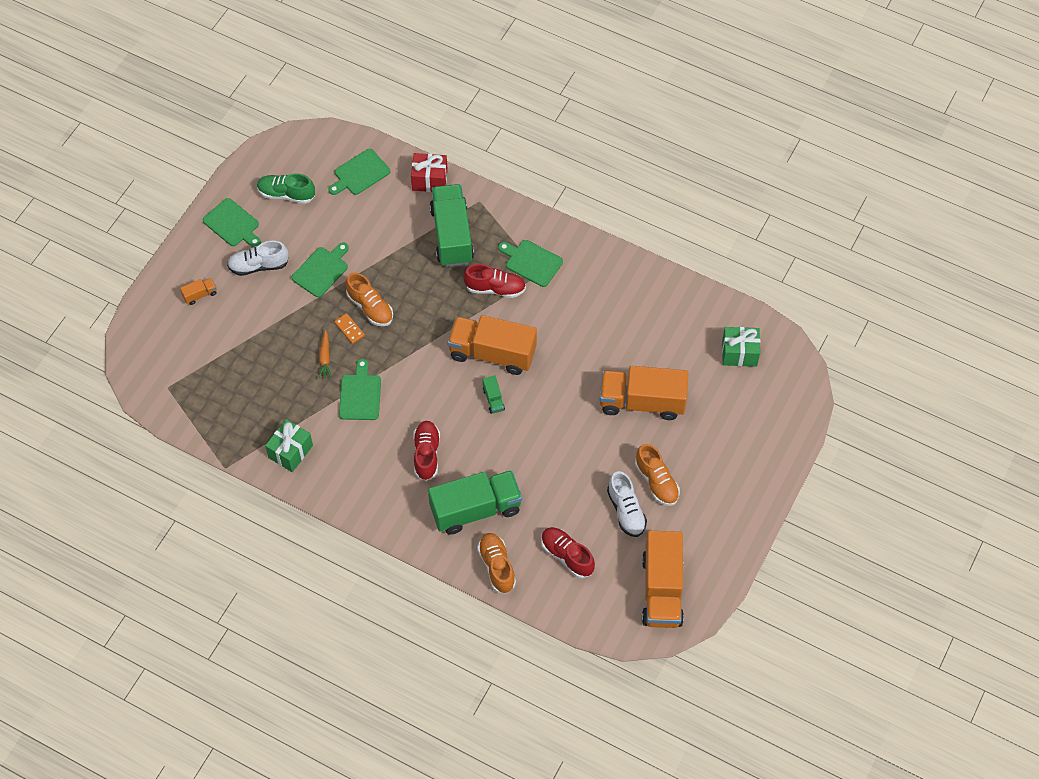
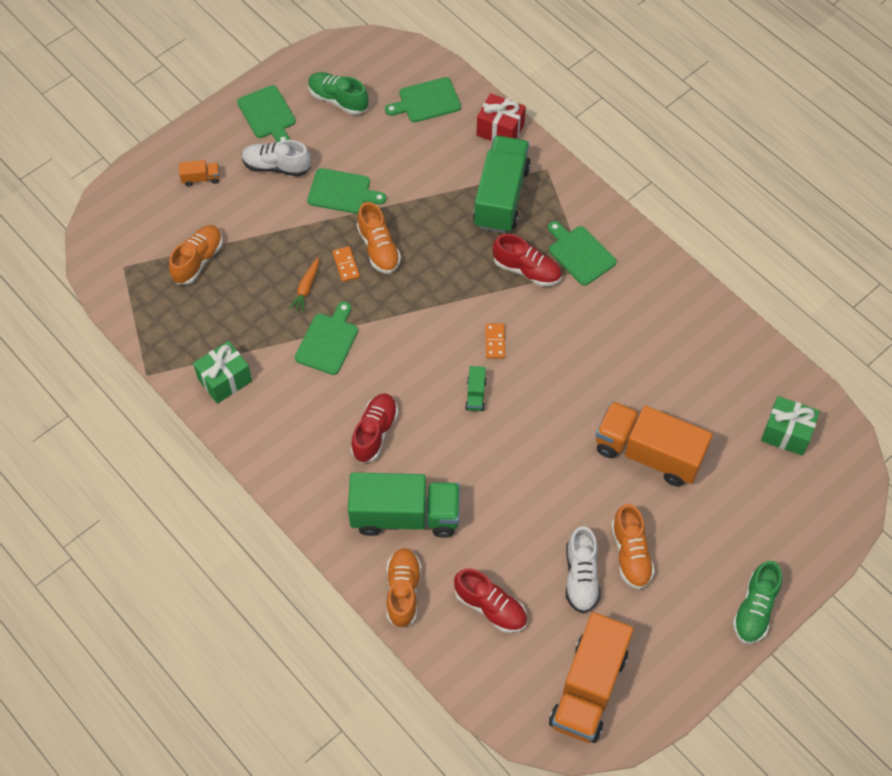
camera: 20 degrees right, 0 degrees up
green cutting board [291,242,349,297] -> green cutting board turned 45 degrees clockwise [307,168,386,214]
orange truck [447,315,537,375] -> orange domino [485,324,505,359]
red shoe [541,527,595,578] -> red shoe turned 150 degrees clockwise [454,569,527,633]
none -> orange shoe [169,225,223,285]
none -> green shoe [733,561,782,644]

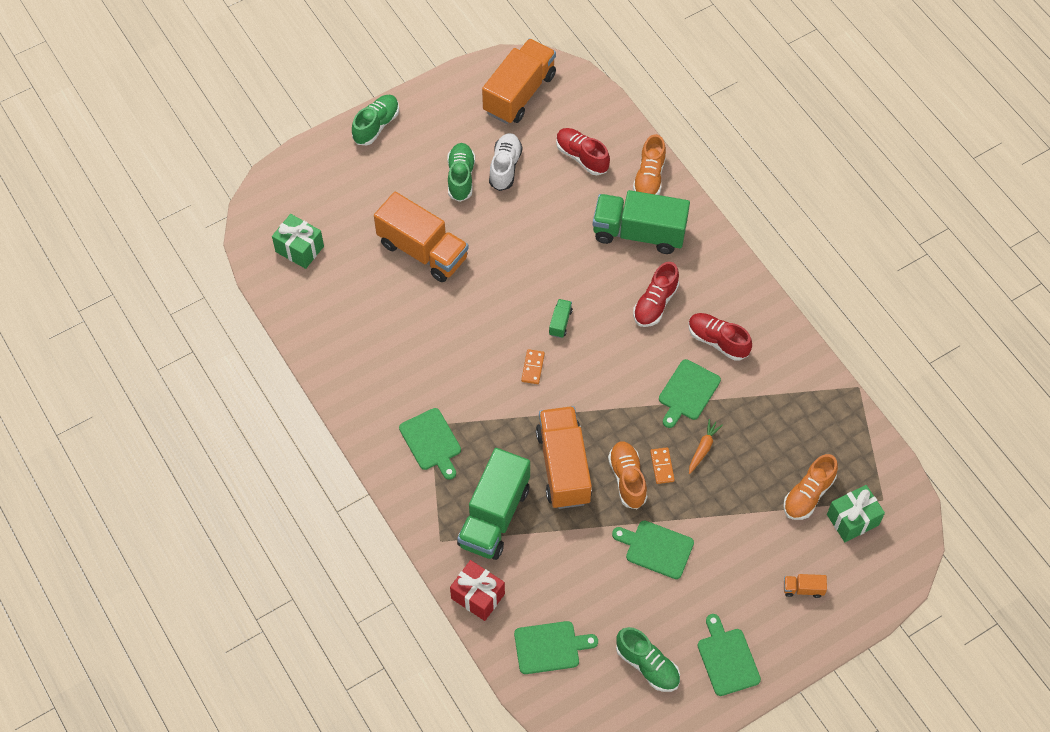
camera: 170 degrees left, 0 degrees up
green gift [193,341,252,404] -> green gift moved to [827,485,885,542]
white shoe [241,140,311,176] -> none
red shoe [492,234,562,286] -> red shoe moved to [688,313,752,361]
orange shoe [611,504,655,590] -> green shoe [447,143,475,202]
none -> orange truck [536,406,592,509]

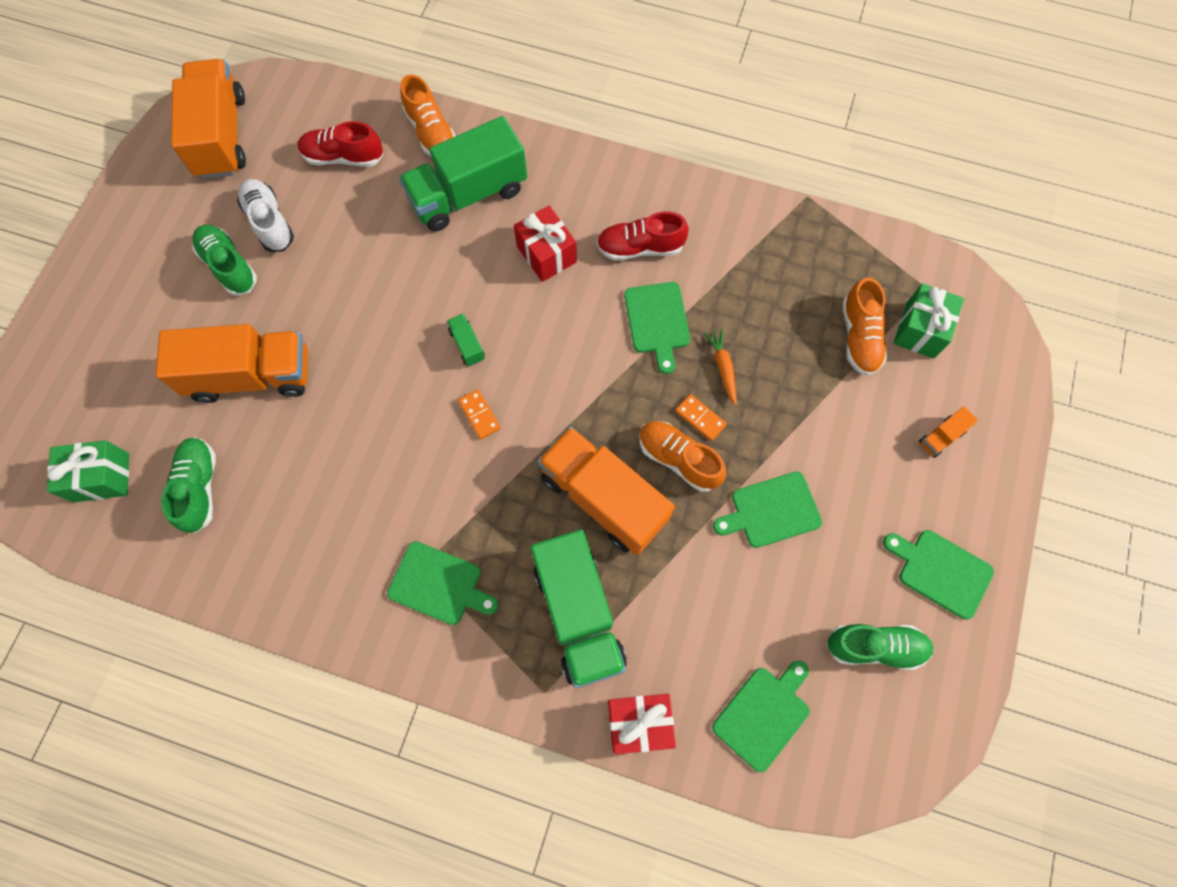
camera: 40 degrees left, 10 degrees up
green shoe [352,95,399,145] -> green shoe moved to [161,437,216,533]
red shoe [633,262,679,327] -> red gift [514,205,577,282]

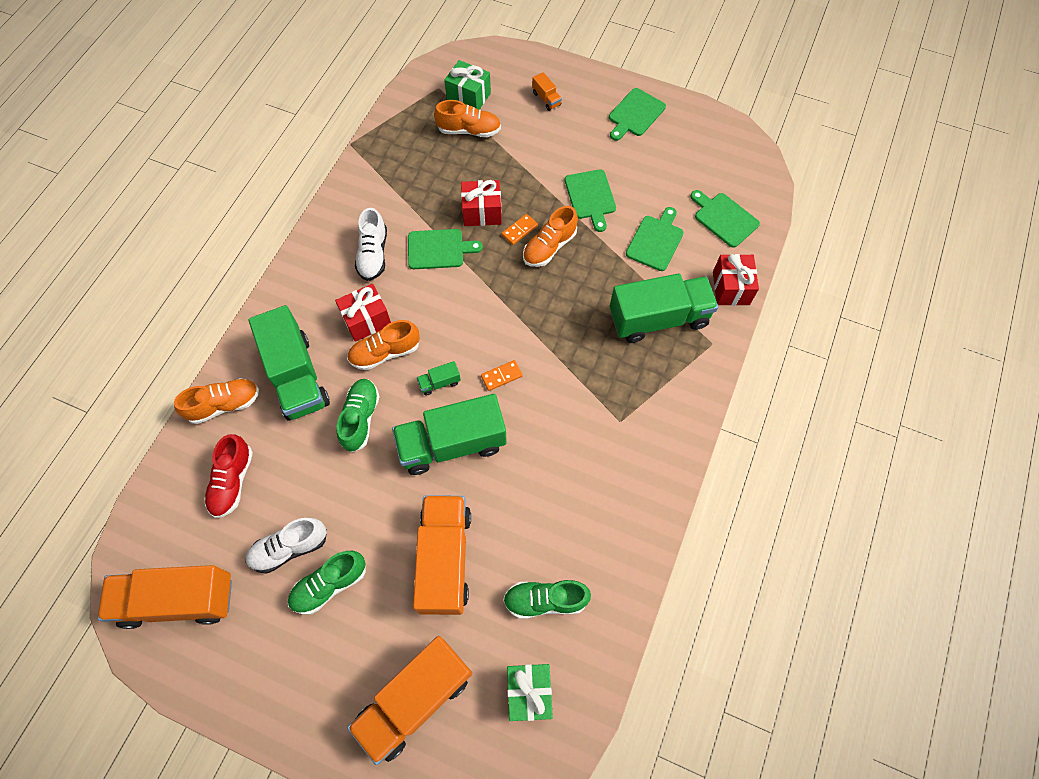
camera: 85 degrees left, 5 degrees down
green cutting board [387,541,498,625] -> green cutting board moved to [626,207,684,271]
orange truck [537,426,675,555] -> orange truck moved to [347,636,472,765]
red shoe [597,211,689,261] -> white shoe [355,208,387,281]
orange carrot [704,329,737,406] -> red gift [461,180,502,226]
green shoe [826,624,934,670] -> green shoe moved to [337,379,380,452]
none -> orange shoe [347,320,420,370]
none -> green truck [392,394,507,475]

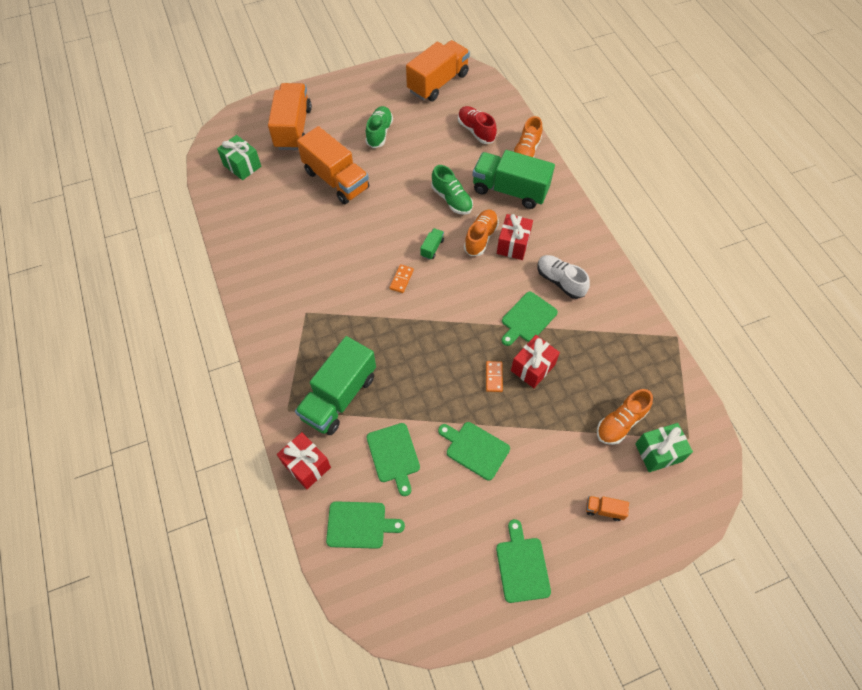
camera: 135 degrees right, 5 degrees down
white shoe [245,518,327,574] -> none
green truck [392,394,507,475] -> none
green shoe [503,580,591,619] -> none
orange shoe [523,206,578,267] -> none

